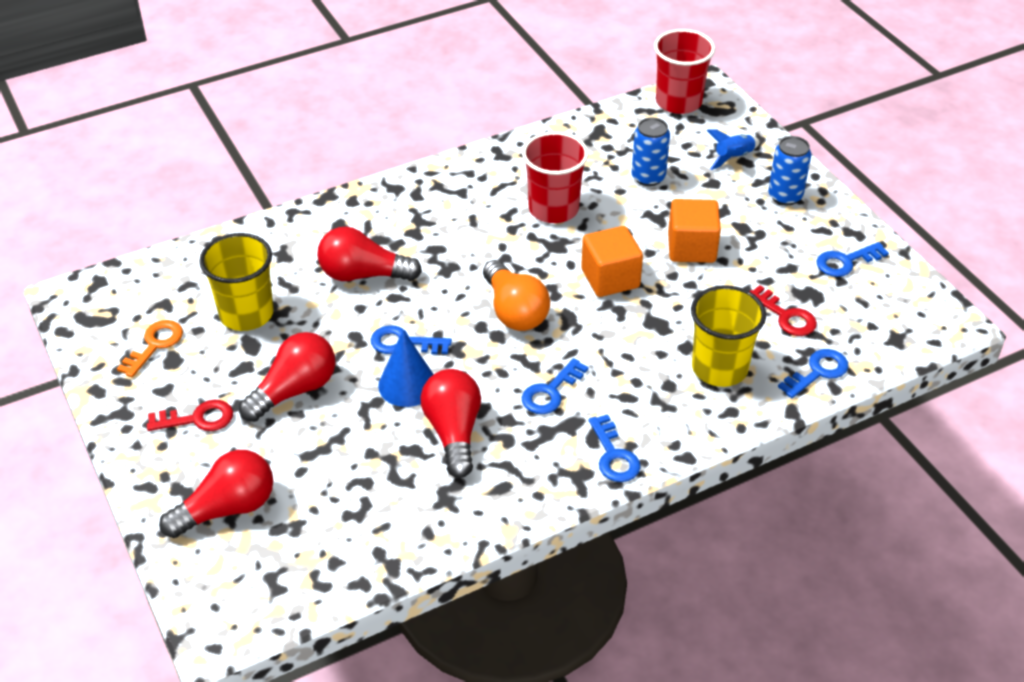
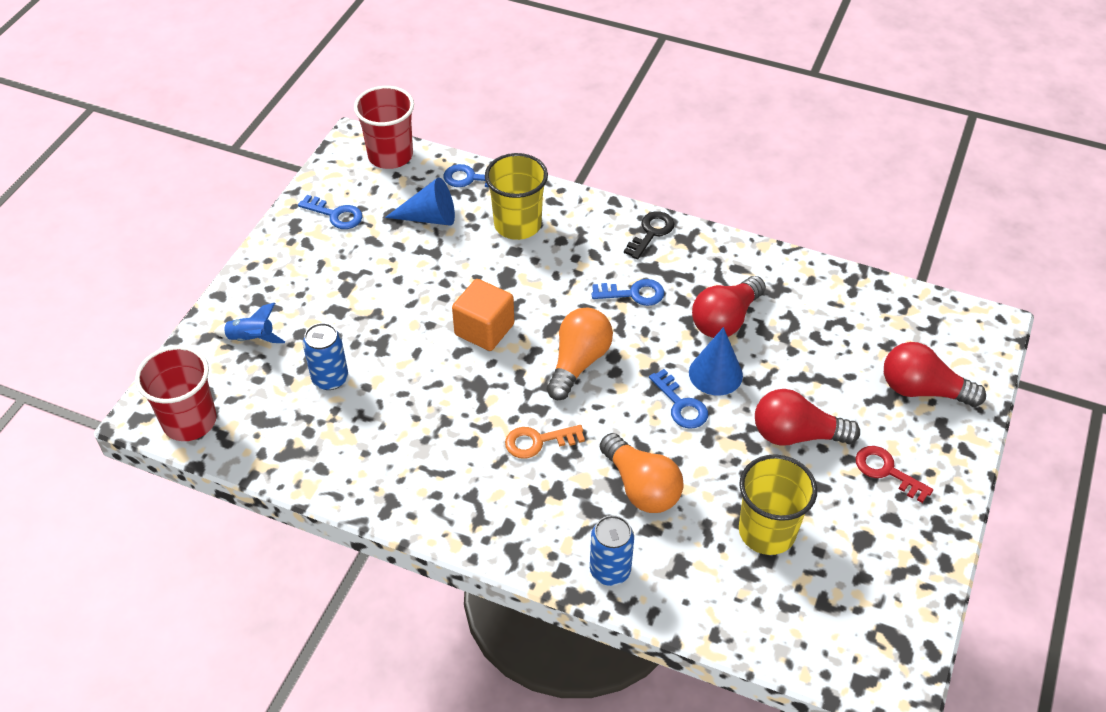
camera: 130 degrees left, 5 degrees up
orange key [117,320,183,378] -> orange key moved to [505,425,585,459]
red light bulb [317,227,422,281] -> orange light bulb [600,433,683,513]
red cup [522,132,588,223] -> red cup moved to [354,86,414,169]
blue key [589,414,641,482] -> black key [624,211,674,259]
orange cube [668,199,721,263] -> none
red key [749,285,817,336] -> blue cone [385,177,455,226]
blue can [768,136,811,205] -> blue can moved to [590,515,634,586]

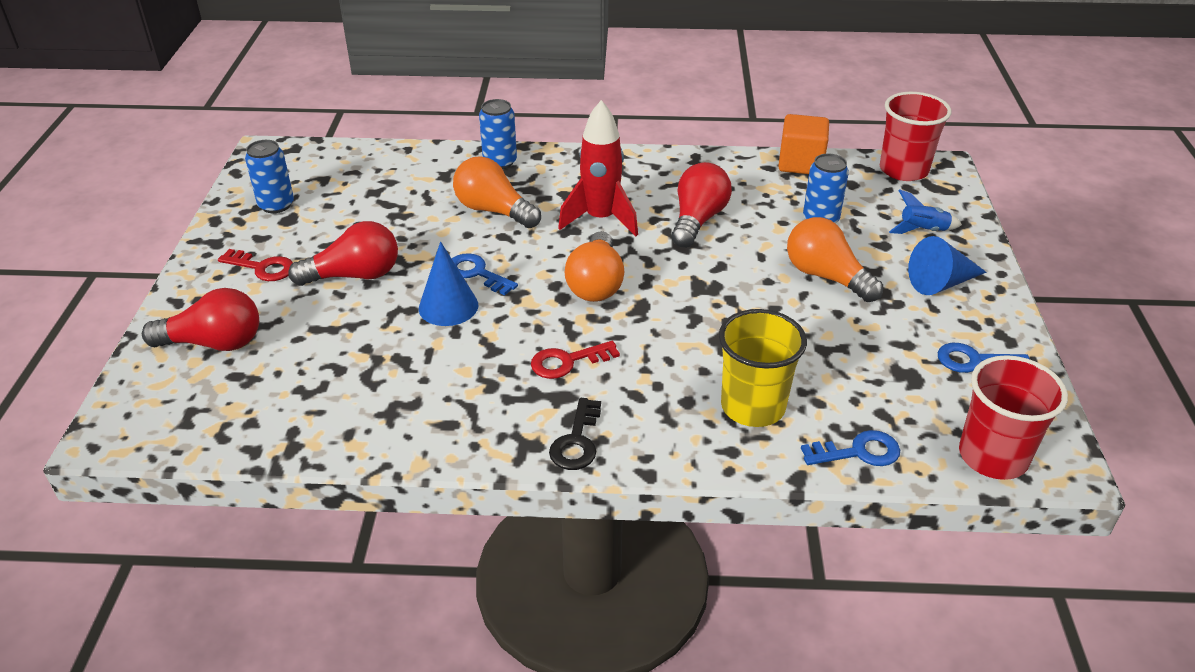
camera: 160 degrees right, 10 degrees down
blue cone [385,177,455,226] -> blue cone moved to [908,236,987,295]
orange cube [452,279,514,351] -> orange cube moved to [778,114,829,174]
orange key [505,425,585,459] -> red rocket [558,100,638,236]
blue key [591,279,664,306] -> red key [531,341,620,379]
red light bulb [692,276,766,338] -> red light bulb moved to [671,162,732,248]
yellow cup [739,454,817,555] -> none
none -> blue can [245,140,294,213]
none -> orange light bulb [787,217,883,302]

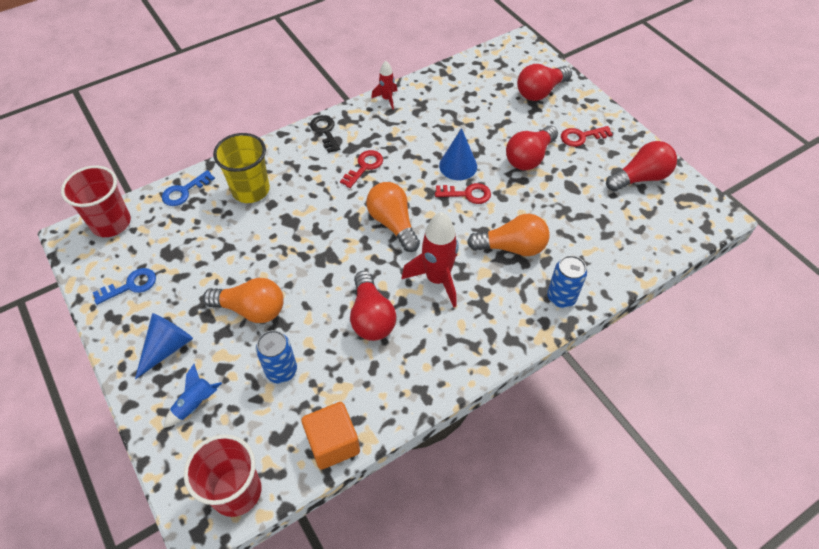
camera: 145 degrees right, 15 degrees up
blue can [245,140,294,213] -> red light bulb [606,141,677,192]
blue key [452,253,518,295] -> red key [435,183,491,204]
none -> red rocket [371,61,398,110]

